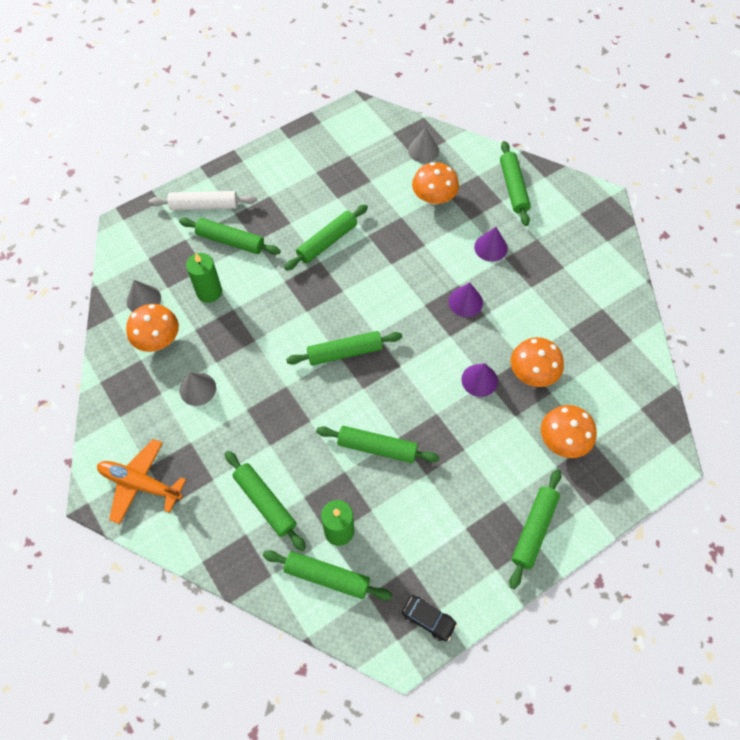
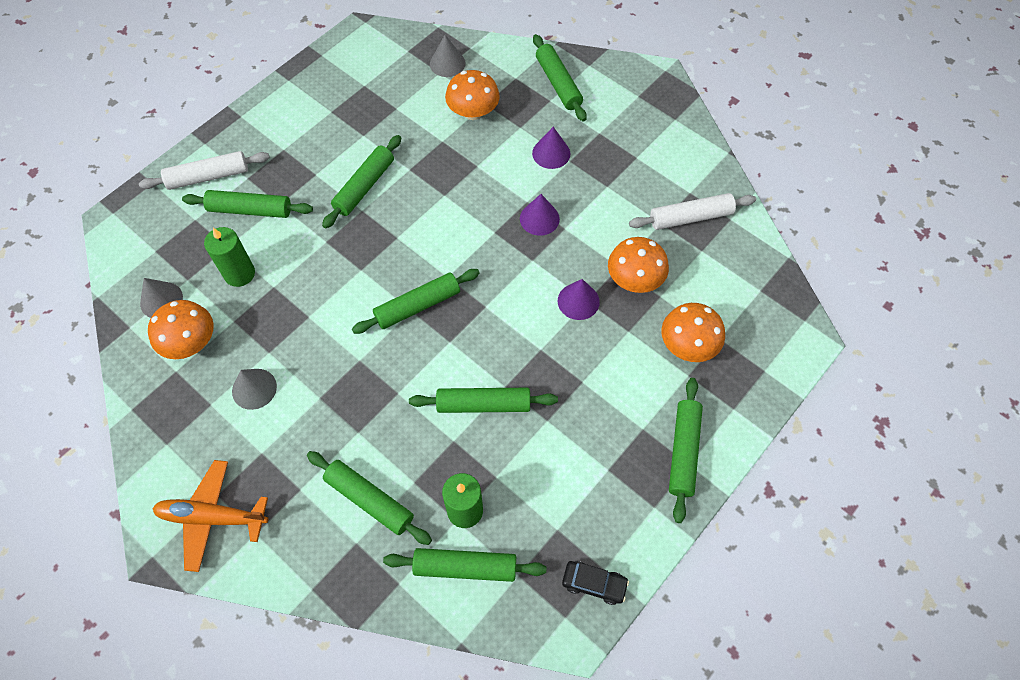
camera: 15 degrees left, 0 degrees up
none -> white rolling pin [629,193,756,230]

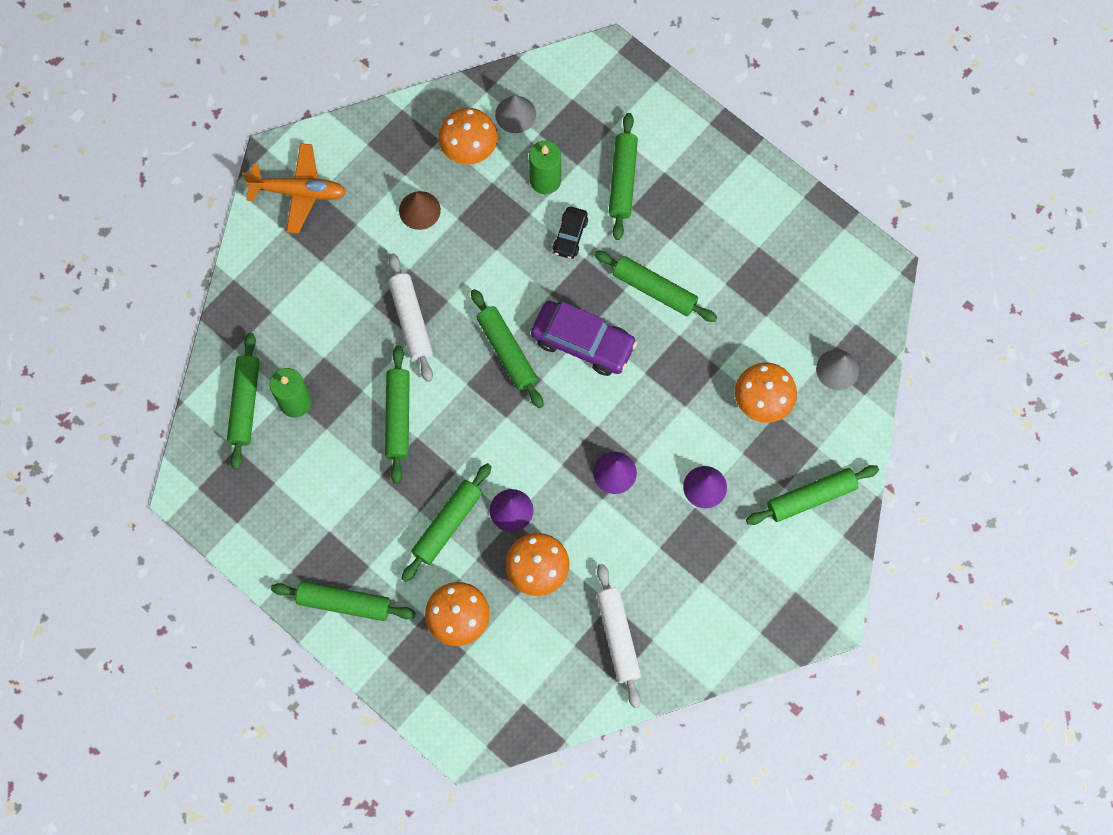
camera: 90 degrees right, 10 degrees up
white rolling pin [139,151,270,190] -> white rolling pin moved to [388,253,433,382]
orange plane [152,460,268,572] -> orange plane turned 90 degrees clockwise [242,143,346,234]
grey cone [232,369,277,410] -> brown cone [399,191,441,230]
green rolling pin [307,451,432,545] -> green rolling pin moved to [402,463,492,582]
black car [562,561,629,605] -> black car moved to [553,206,588,259]
none -> purple car [531,301,637,376]

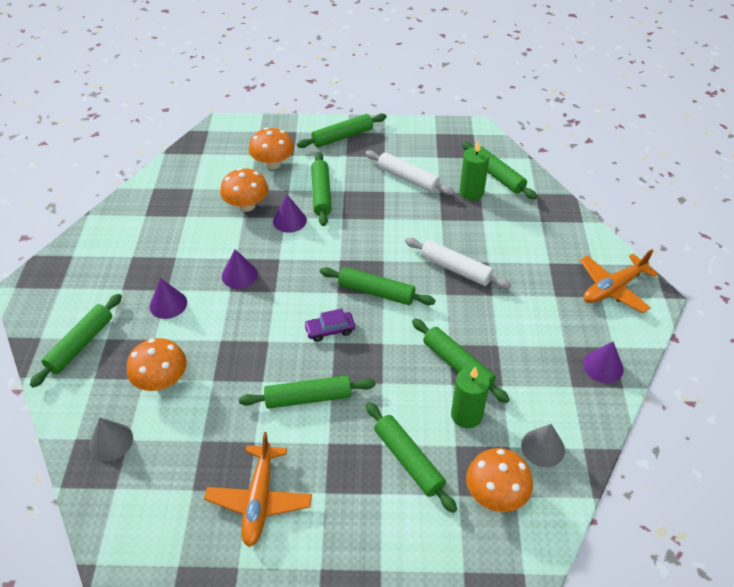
camera: 140 degrees right, 25 degrees down
green rolling pin [385,346,410,484] -> green rolling pin moved to [412,318,510,403]
brown cone [399,191,441,230] -> none
orange mushroom [438,108,498,165] -> orange mushroom moved to [466,448,533,512]
purple car [531,301,637,376] -> purple car [304,309,355,342], size x0.54
black car [553,206,588,259] -> none
white rolling pin [596,564,641,708] -> white rolling pin moved to [365,151,454,195]
none -> orange plane [204,432,312,547]
none -> purple cone [583,341,624,383]

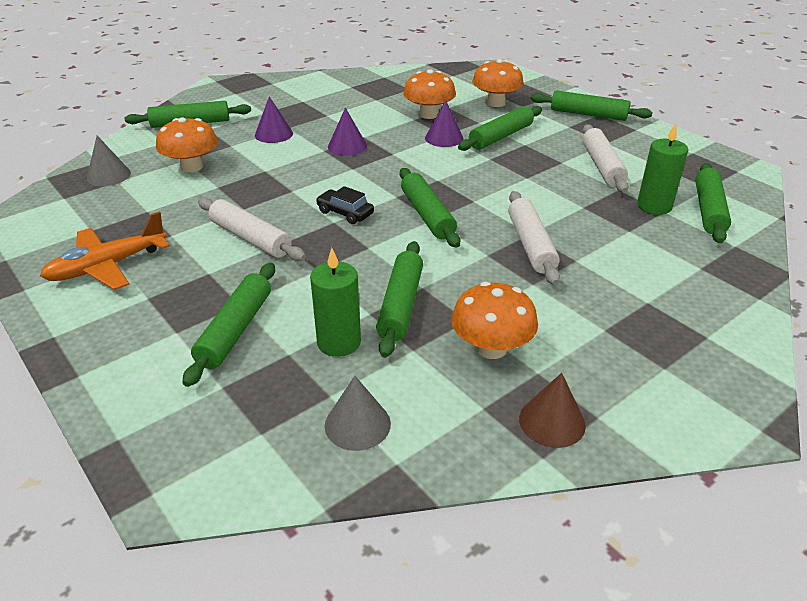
camera: 50 degrees right, 10 degrees down
green rolling pin [239,375,376,409] -> white rolling pin [198,197,306,261]
purple car [304,309,355,342] -> black car [316,186,374,224]
orange mushroom [466,448,533,512] -> orange mushroom moved to [451,282,538,359]
orange plane [580,249,658,313] -> none
purple cone [583,341,624,383] -> brown cone [519,373,586,448]

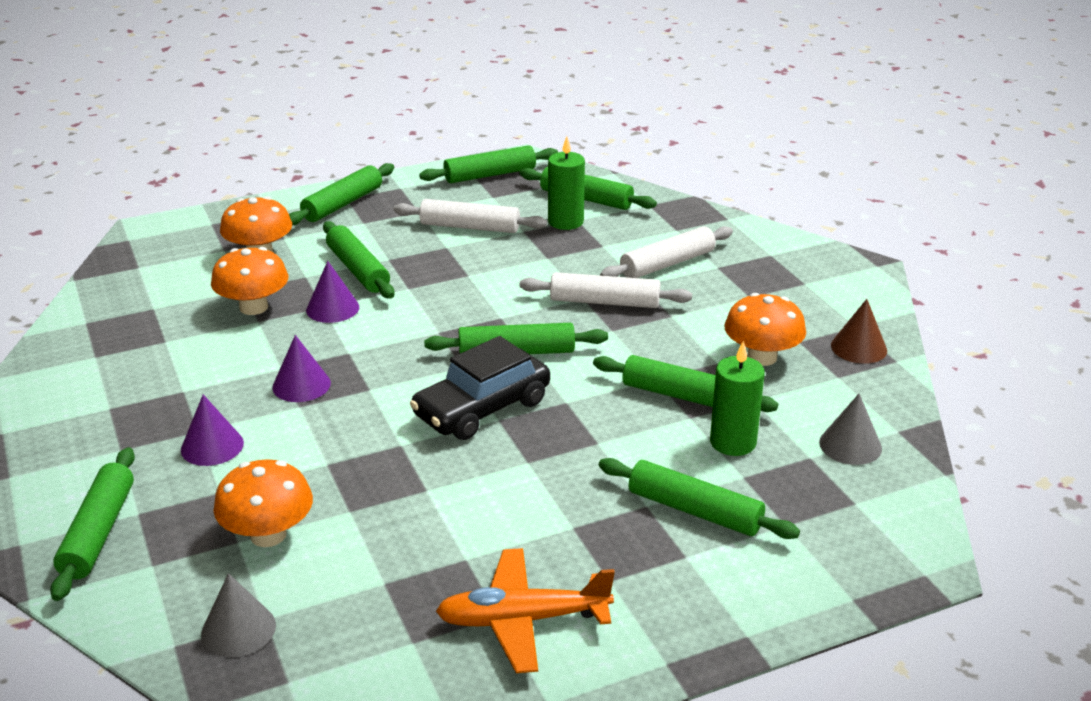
camera: 75 degrees left, 5 degrees down
orange plane [40,211,170,290] -> orange plane turned 105 degrees clockwise [436,548,615,673]
white rolling pin [198,197,306,261] -> white rolling pin moved to [600,226,733,278]
black car [316,186,374,224] -> black car [410,336,550,440], size x1.86
none -> green rolling pin [419,145,558,183]

